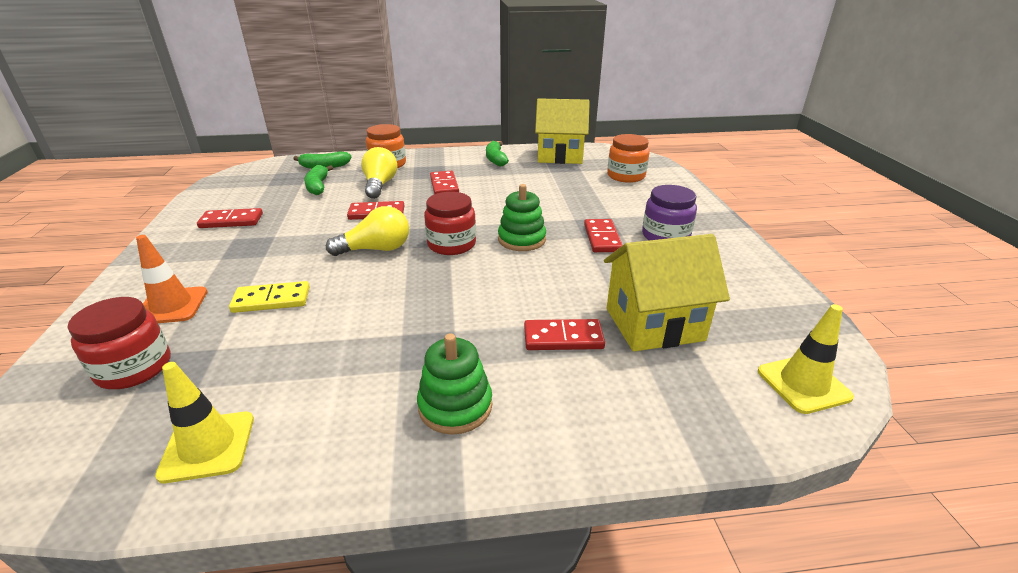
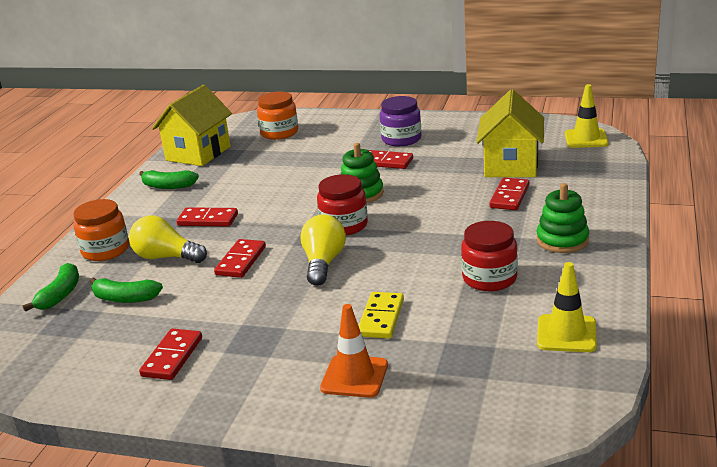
camera: 65 degrees left, 5 degrees down
red jar [67,297,171,389] -> red jar moved to [461,221,518,291]

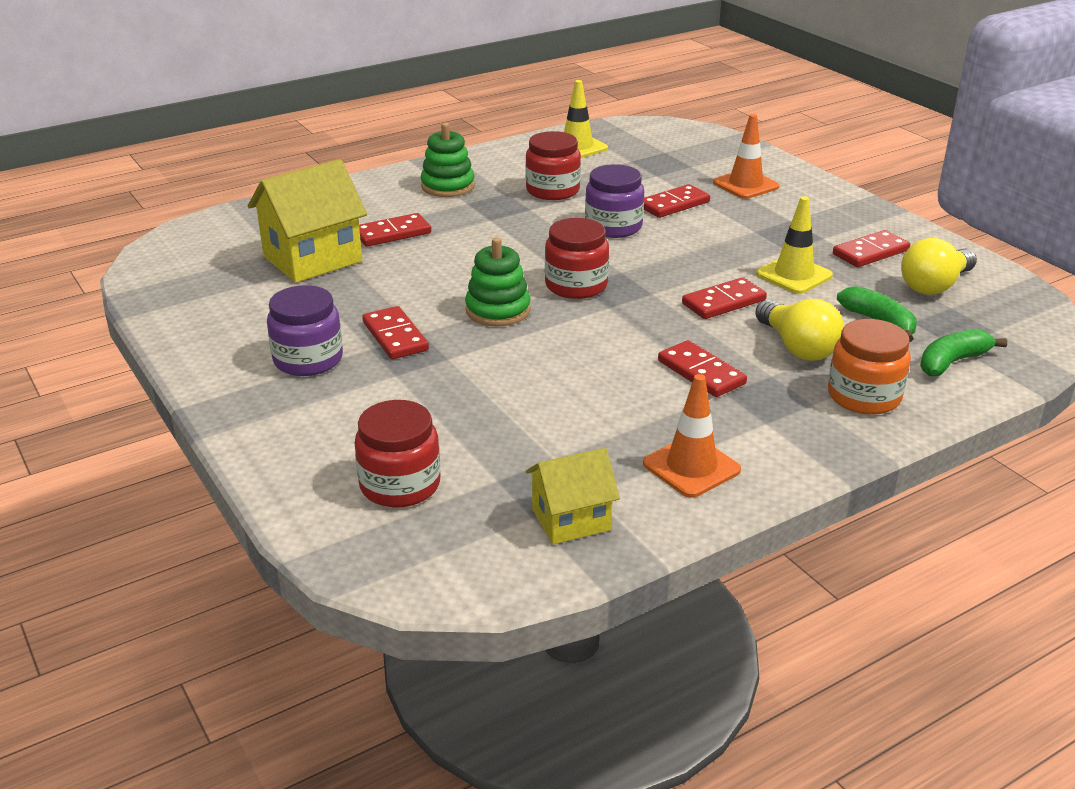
camera: 140 degrees left, 5 degrees up
green banana [139,170,199,189] -> orange traffic cone [643,374,741,498]
yellow house [152,85,232,166] -> yellow house [526,448,620,544], size x0.60
orange jar [257,91,298,140] -> red jar [354,400,440,507]
yellow light bulb [300,215,346,286] -> yellow light bulb moved to [901,238,977,295]
yellow domino [358,292,404,339] -> red domino [644,184,710,218]
yellow traffic cone [565,84,609,148] -> yellow traffic cone moved to [756,196,833,294]
none -> purple jar [585,164,644,238]

